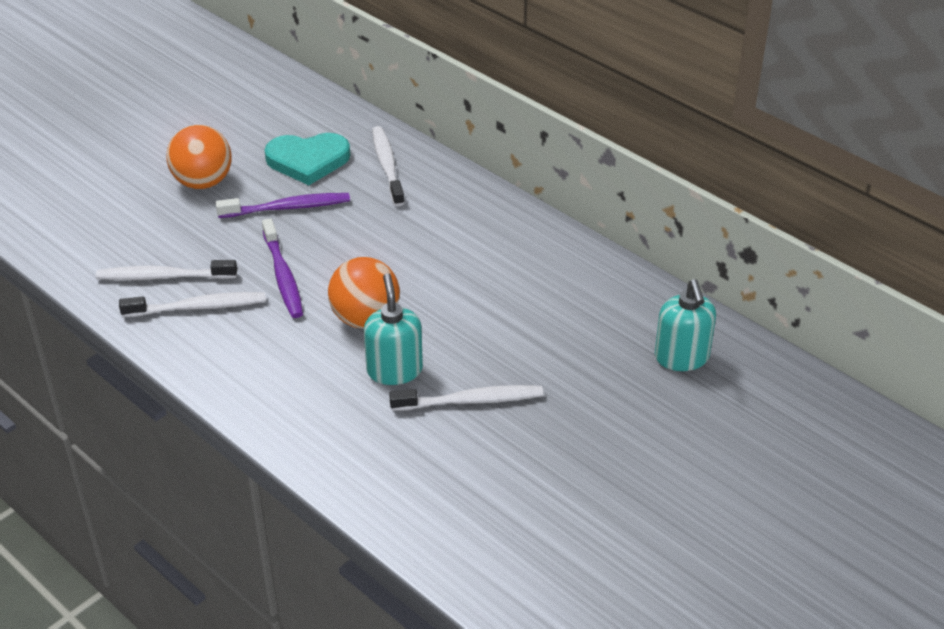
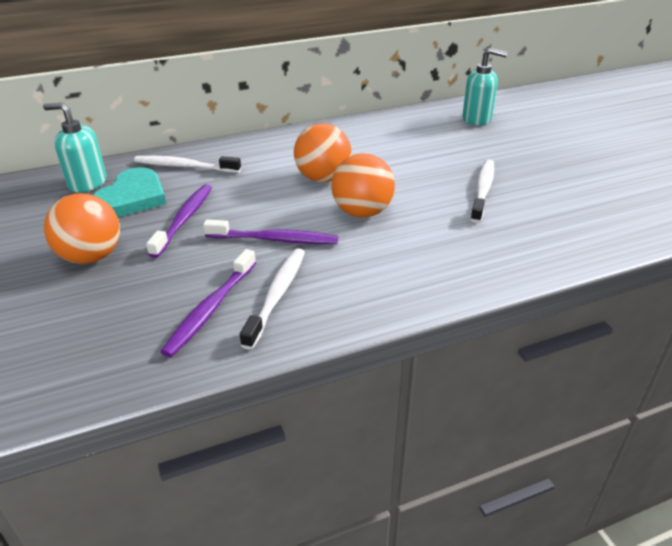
camera: 65 degrees left, 5 degrees down
white toothbrush [96,260,237,280] -> purple toothbrush [161,249,256,357]
turquoise soap dispenser [364,273,423,385] -> turquoise soap dispenser moved to [43,102,107,193]
none -> orange ball [294,123,352,182]

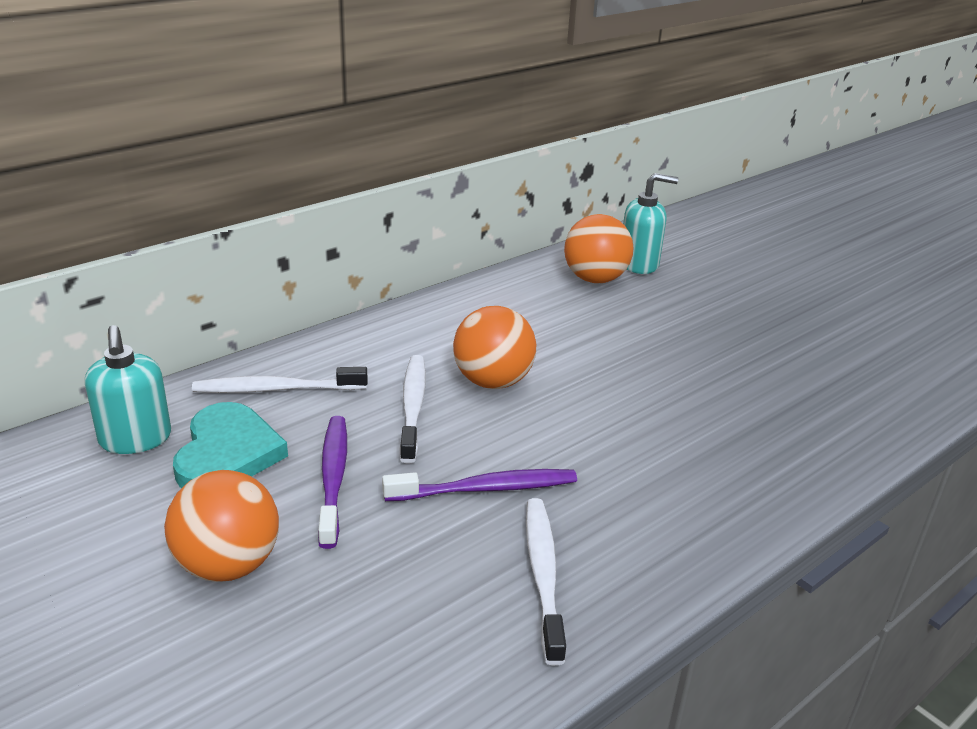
camera: 20 degrees left, 5 degrees down
turquoise soap dispenser [43,102,107,193] -> turquoise soap dispenser turned 105 degrees counterclockwise [85,325,171,454]
purple toothbrush [161,249,256,357] -> none
orange ball [331,153,395,218] -> orange ball moved to [564,214,634,283]
white toothbrush [470,159,494,223] -> white toothbrush moved to [400,355,426,463]

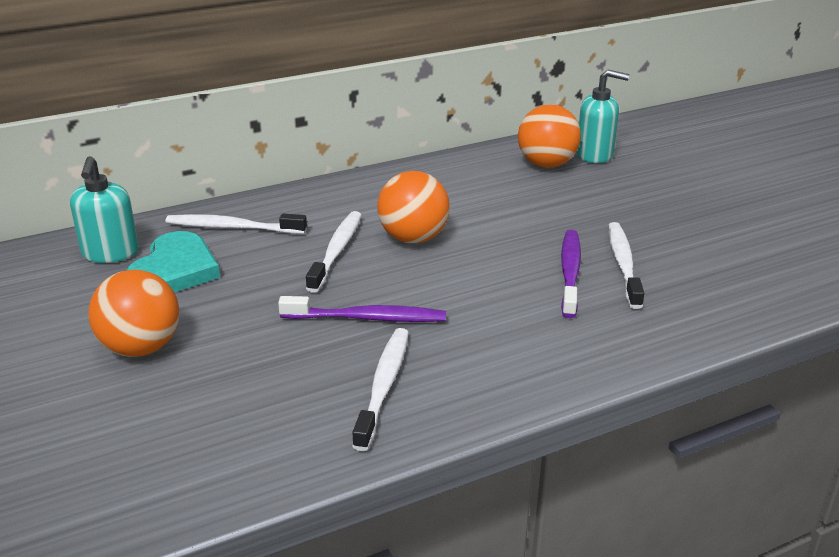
camera: 15 degrees right, 0 degrees up
purple toothbrush [318,416,347,549] -> purple toothbrush moved to [561,230,581,318]
none -> white toothbrush [608,222,644,309]

